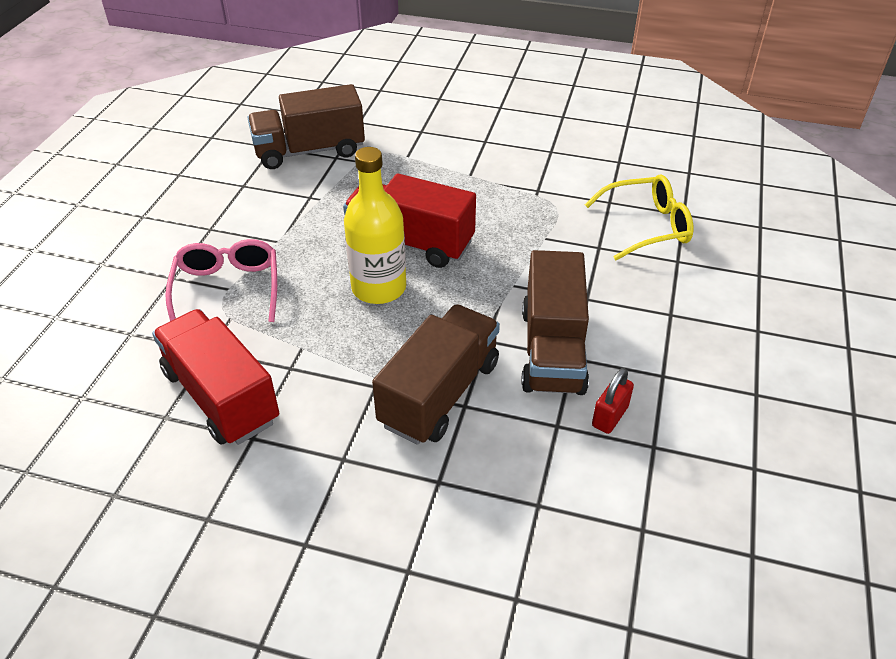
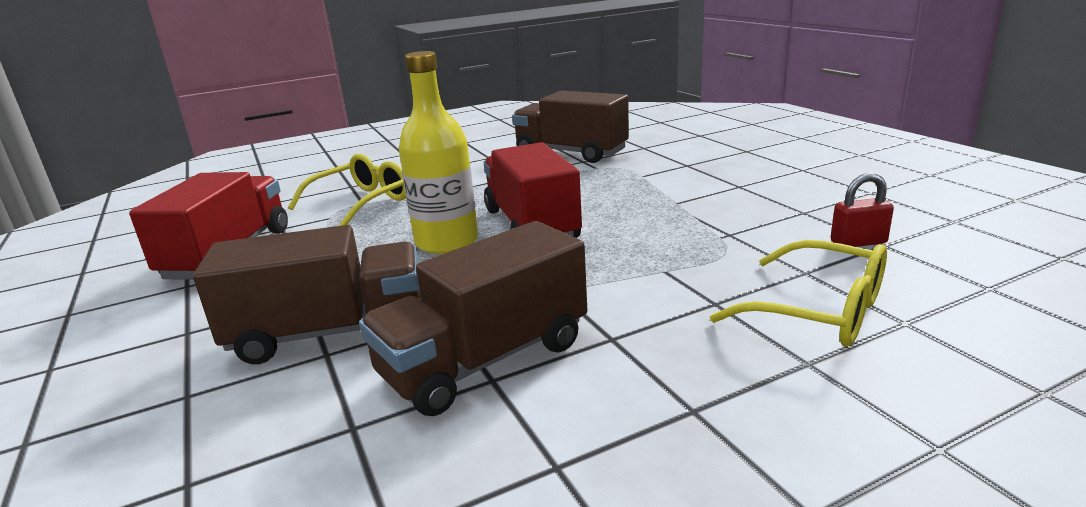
camera: 50 degrees right, 20 degrees down
pink glasses [165,239,277,322] -> yellow glasses [288,154,406,226]
red padlock [592,368,634,434] -> red padlock moved to [831,173,894,247]

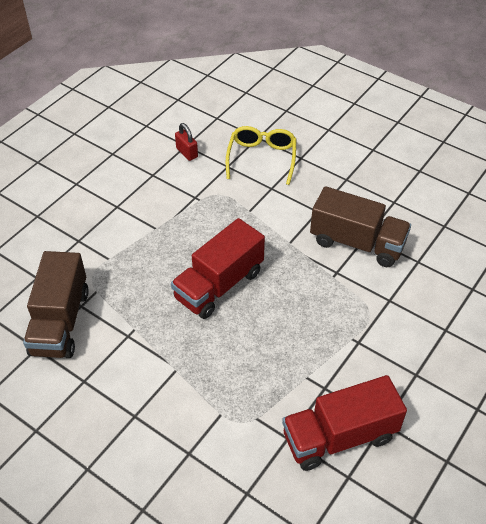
camera: 120 degrees left, 25 degrees up
brown truck [193,225,421,364] -> none
yellow glasses [288,154,406,226] -> none
yellow bottle [399,51,478,254] -> none

